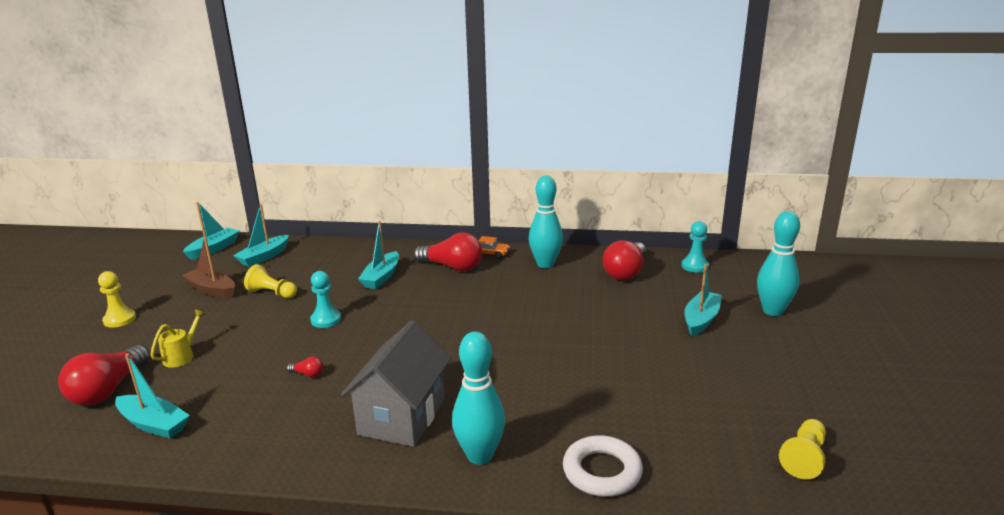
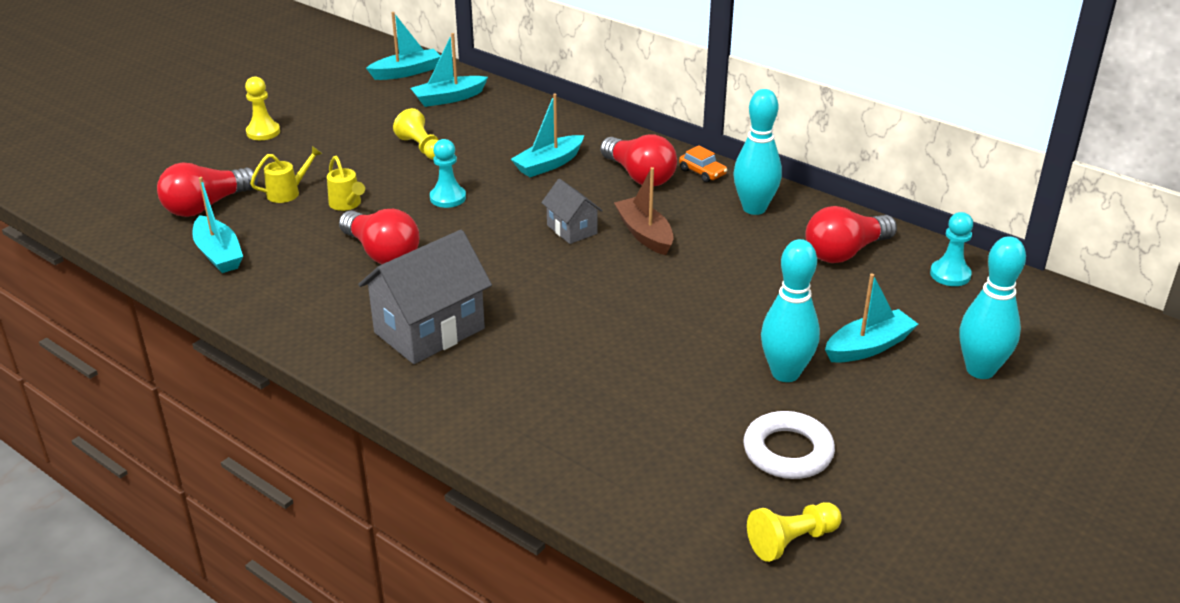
camera: 30 degrees right, 10 degrees up
brown boat [182,237,235,298] -> brown boat moved to [614,167,674,255]
red light bulb [287,357,323,377] -> red light bulb [339,209,420,264], size x2.41
turquoise bowling pin [452,331,505,465] -> turquoise bowling pin moved to [761,239,820,382]
white ring [563,435,643,497] -> white ring moved to [743,411,835,479]
none -> yellow watering can [327,156,365,211]
none -> grey house [541,179,603,244]

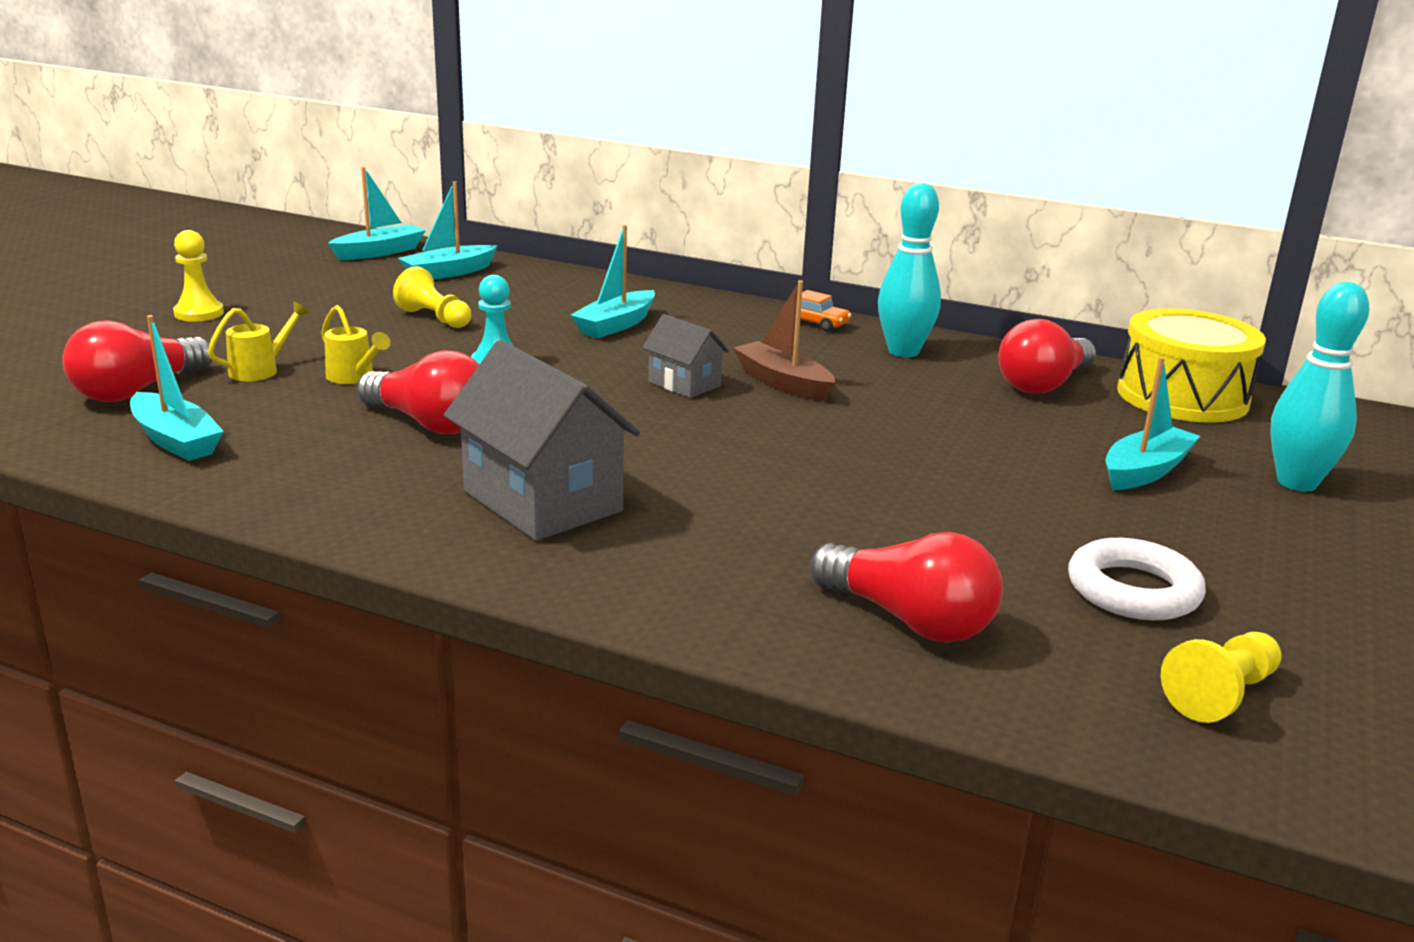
camera: 15 degrees left, 10 degrees down
grey house [358,230,492,364] -> grey house turned 75 degrees counterclockwise [444,340,640,541]
red light bulb [600,134,677,187] -> red light bulb moved to [810,532,1003,643]
turquoise bowling pin [761,239,820,382] -> none
turquoise pawn [930,212,973,286] -> yellow drum [1117,308,1266,423]

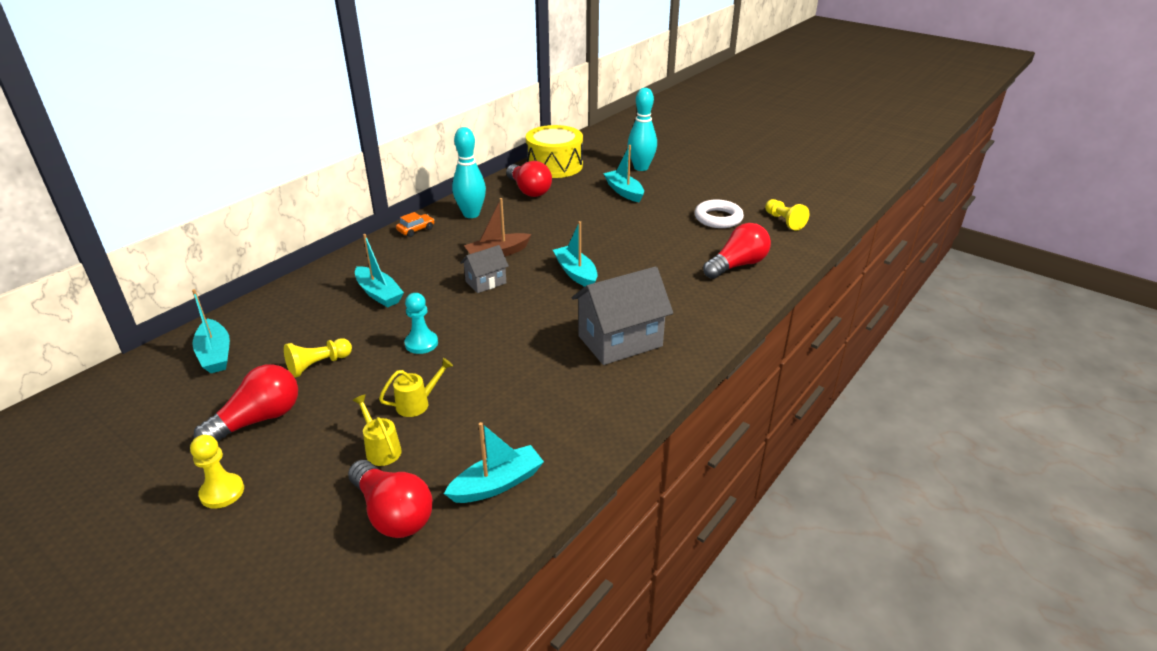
camera: 75 degrees left, 10 degrees up
turquoise boat [328,167,426,260] -> turquoise boat moved to [553,221,598,287]
red light bulb [357,350,479,434] -> red light bulb moved to [194,364,298,442]

